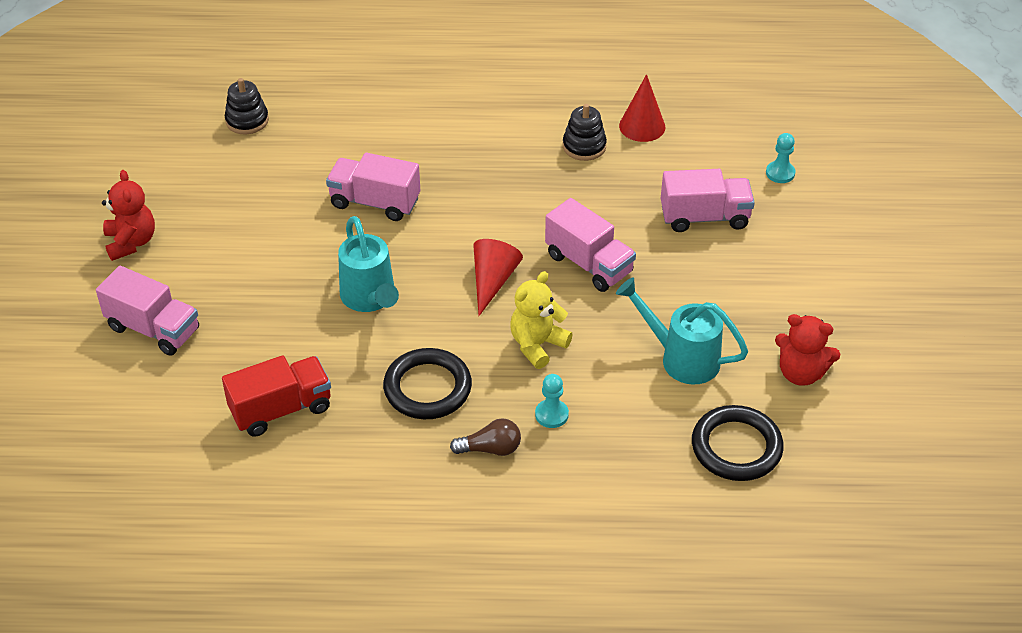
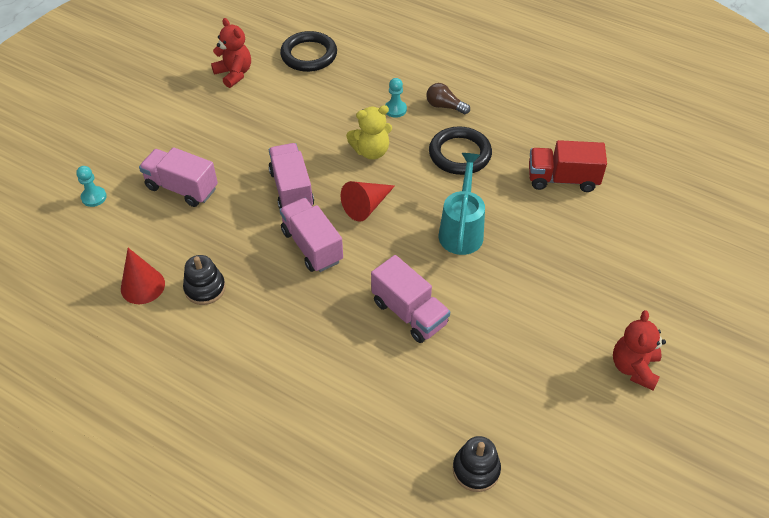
camera: 150 degrees left, 5 degrees up
pink truck [96,266,199,356] -> pink truck moved to [280,198,343,272]
turquoise watering can [616,278,748,385] -> none

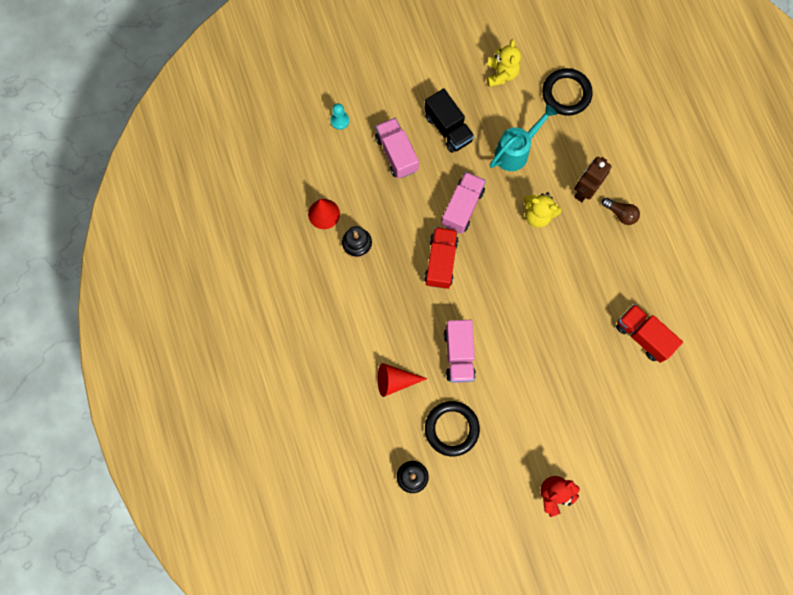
camera: 40 degrees right, 25 degrees up
red teddy bear [211,18,251,88] -> yellow teddy bear [487,39,521,87]
pink truck [280,198,343,272] -> red truck [424,227,459,289]
red cone [341,181,395,222] -> red cone moved to [378,363,428,397]
turquoise pawn [385,78,407,118] -> brown robot [574,157,612,202]
brown light bulb [426,83,470,114] -> brown light bulb turned 150 degrees clockwise [602,198,640,225]
black ring [429,126,492,175] -> black ring moved to [425,401,480,456]
turquoise watering can [439,153,485,255] -> turquoise watering can moved to [490,104,557,171]
none -> black truck [424,88,474,153]

